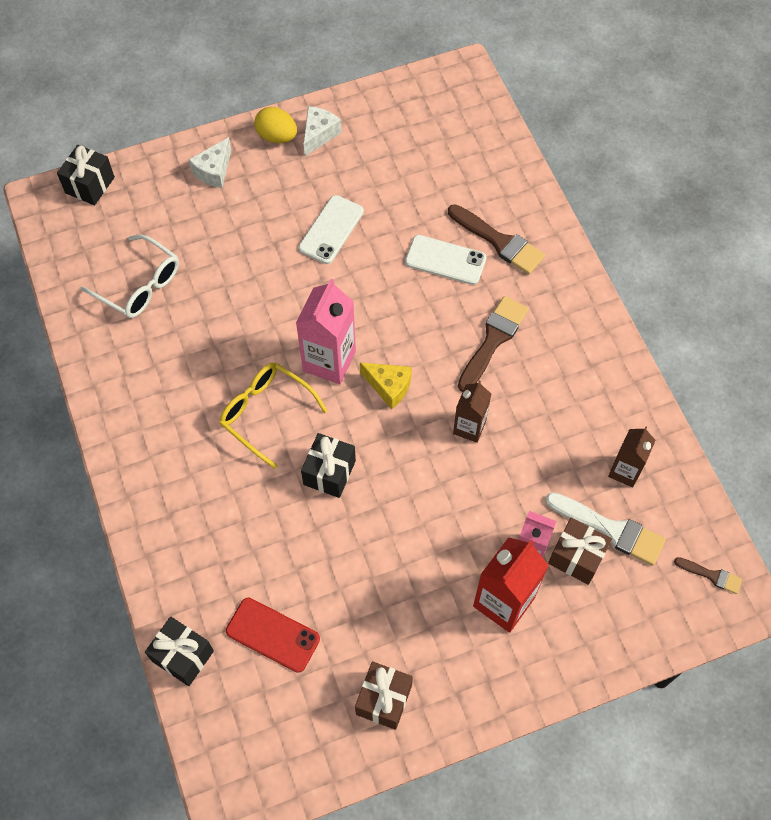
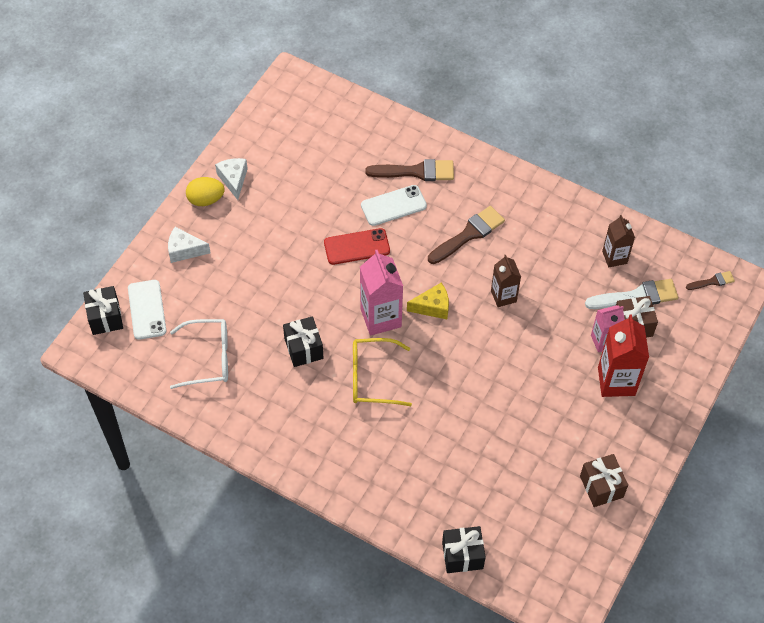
camera: 40 degrees left, 5 degrees down
white cheese [188,137,231,188] -> white cheese turned 105 degrees clockwise [168,227,211,263]
red phone [226,598,320,673] -> red phone moved to [324,228,390,265]
white phone [298,195,364,264] -> white phone moved to [128,280,166,340]
black gift [301,433,356,498] -> black gift moved to [283,316,324,367]
brown brush [458,296,529,392] -> brown brush turned 60 degrees clockwise [428,206,505,264]

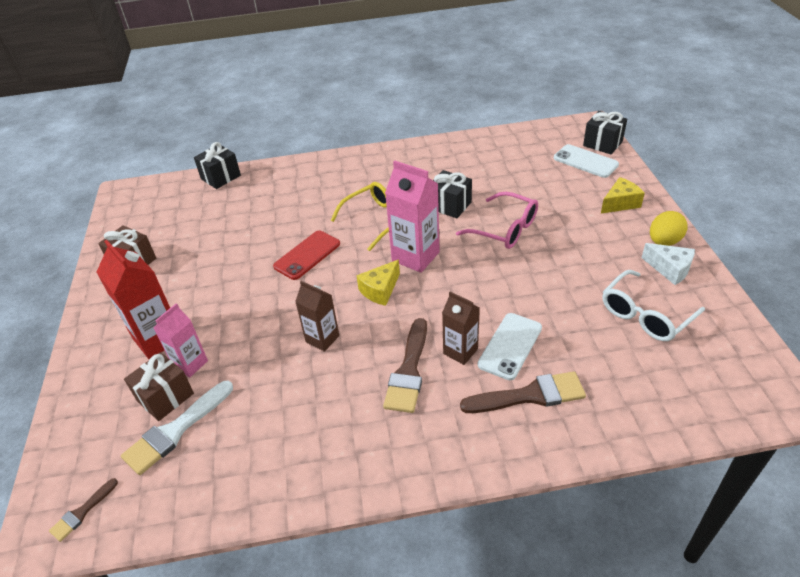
camera: 145 degrees right, 15 degrees down
white cheese [168,227,211,263] -> yellow cheese [601,177,645,214]
white glasses [170,319,228,389] -> white glasses moved to [602,270,705,341]
red phone [324,228,390,265] -> red phone moved to [273,230,340,280]
brown brush [365,159,454,181] -> brown brush turned 150 degrees counterclockwise [460,371,586,413]
brown carton [602,215,635,267] -> brown carton moved to [442,291,480,365]
none -> pink glasses [456,192,538,249]

